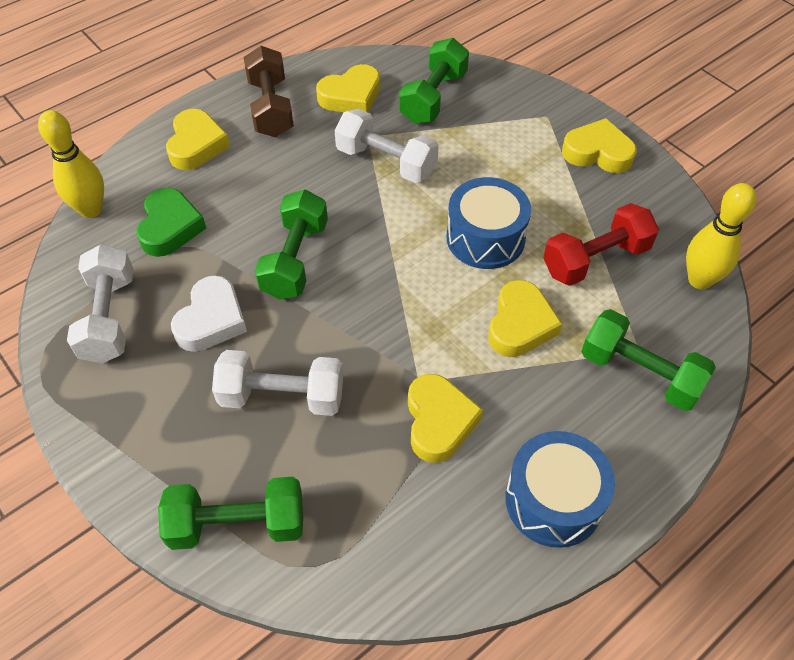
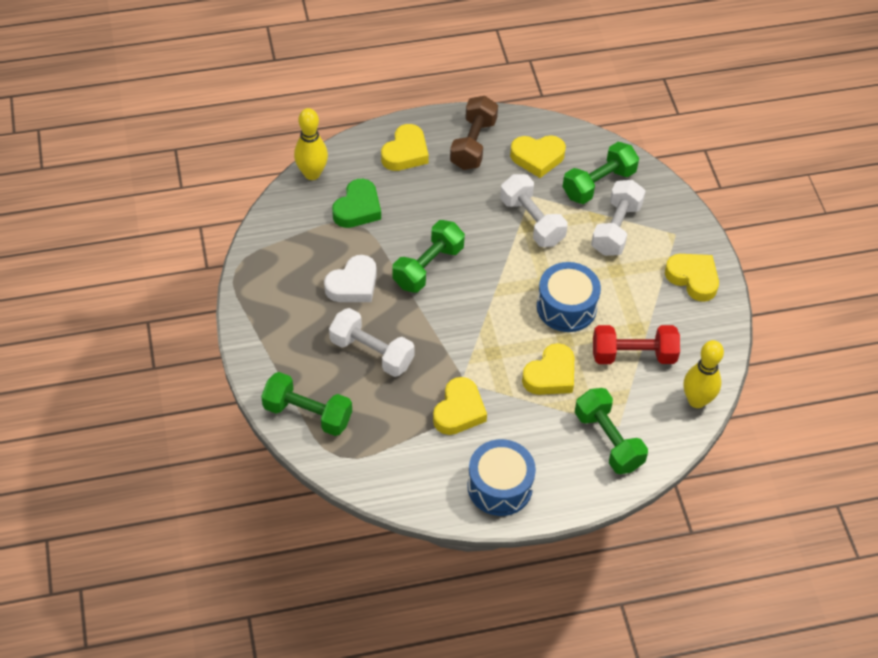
camera: 25 degrees right, 0 degrees up
white dumbbell [67,244,133,364] -> white dumbbell moved to [591,180,646,256]

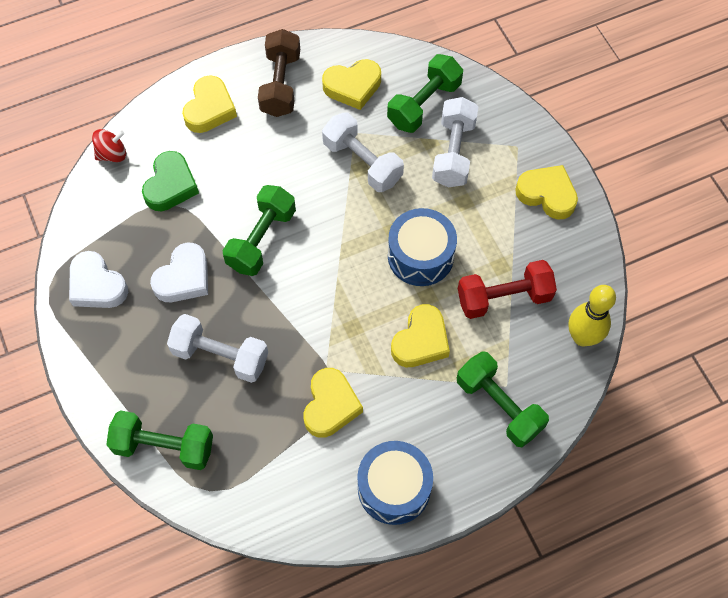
camera: 10 degrees left, 10 degrees up
yellow bowling pin [294,108,328,180] -> red spinning top [92,129,126,162]
none -> white heart [69,251,128,308]

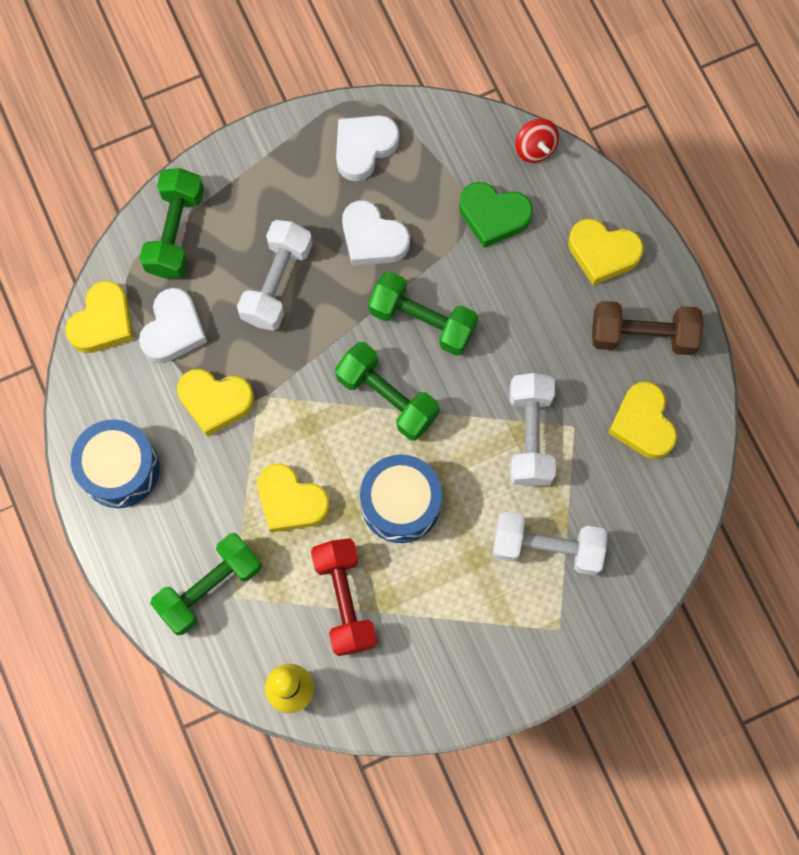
camera: 90 degrees right, 10 degrees up
white dumbbell [322,112,404,192] -> white dumbbell turned 45 degrees counterclockwise [510,373,556,487]
green dumbbell [387,54,463,133] -> green dumbbell moved to [335,342,440,440]
yellow heart [515,165,578,220] -> yellow heart moved to [66,281,134,353]
none -> white heart [139,288,207,363]

